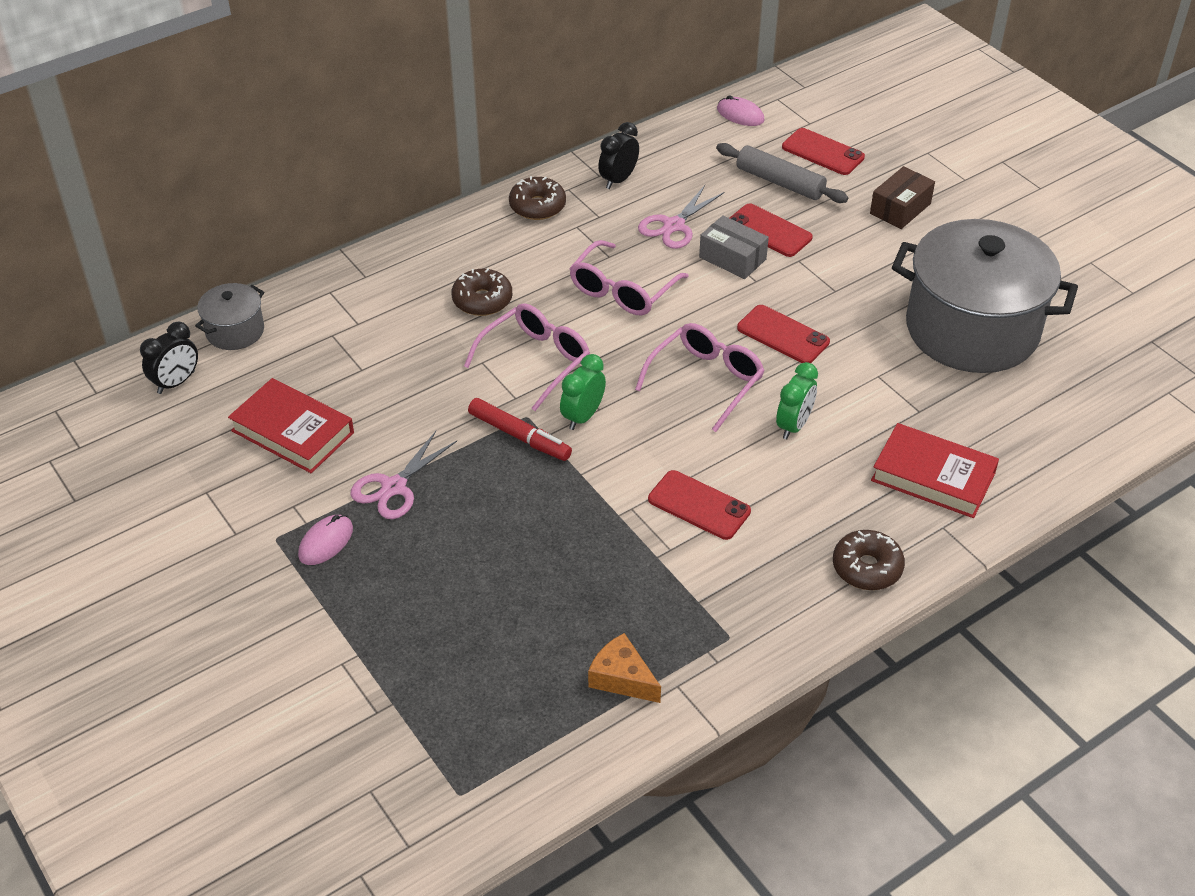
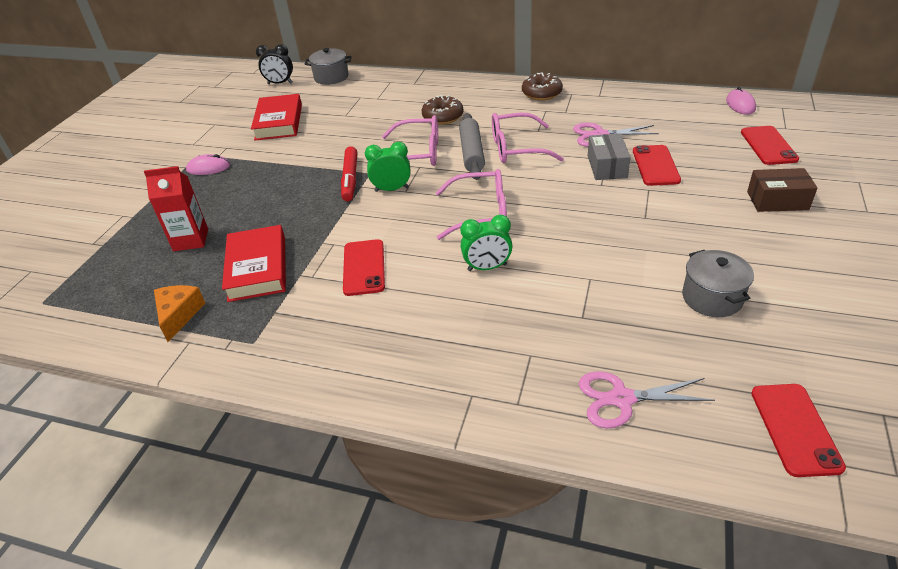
camera: 55 degrees right, 5 degrees down
pink scissors [351,431,457,519] -> pink scissors moved to [579,371,715,428]
black clock [598,122,639,189] -> none
grey rolling pin [716,143,848,203] -> grey rolling pin moved to [459,113,485,180]
red phone [737,305,830,363] -> red phone moved to [751,384,846,477]
brown donut [833,530,905,590] -> none
red book [871,423,999,518] -> red book moved to [222,225,286,302]
grey pot [892,219,1078,373] -> grey pot [682,250,754,317], size x0.44
none -> red carton [144,166,208,251]

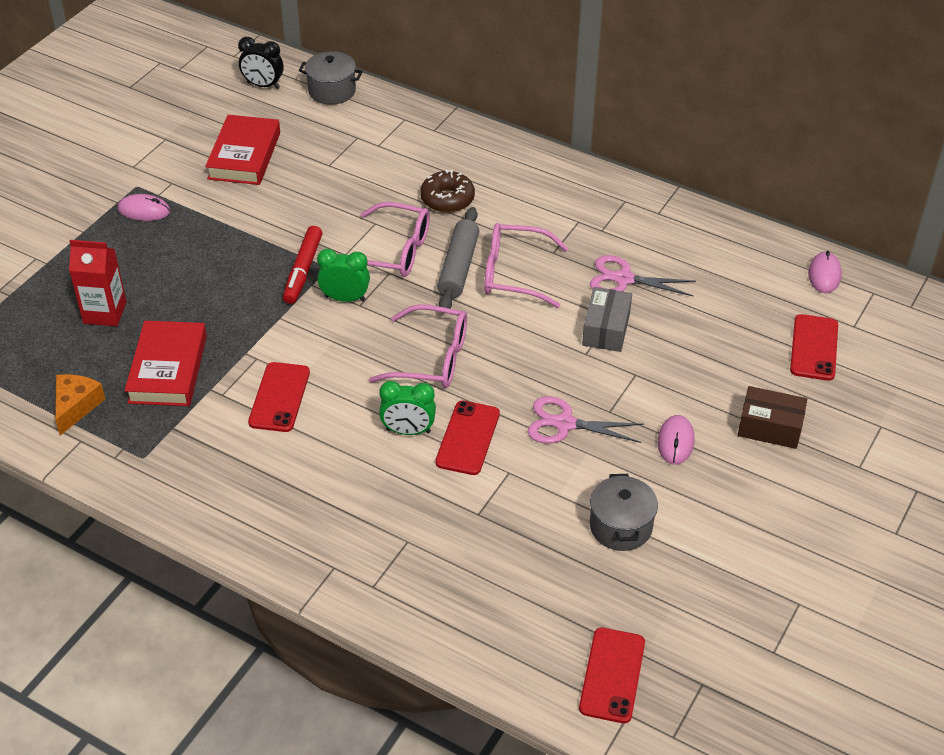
camera: 10 degrees right, 5 degrees up
brown donut [522,72,563,100] -> none
pink scissors [579,371,715,428] -> pink scissors moved to [528,396,644,444]
red phone [633,145,681,186] -> red phone moved to [435,401,500,475]
none -> pink mouse [658,415,694,465]

